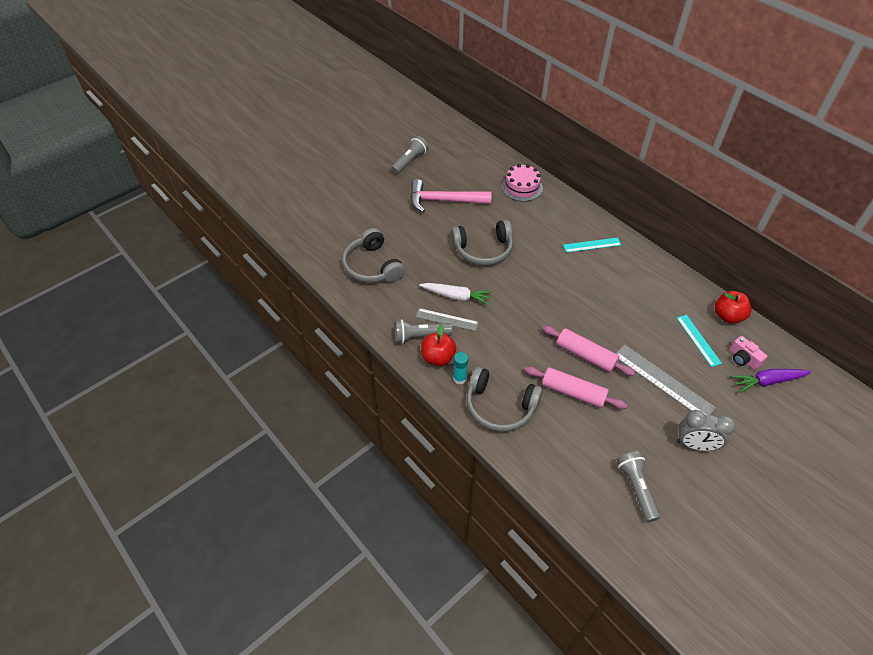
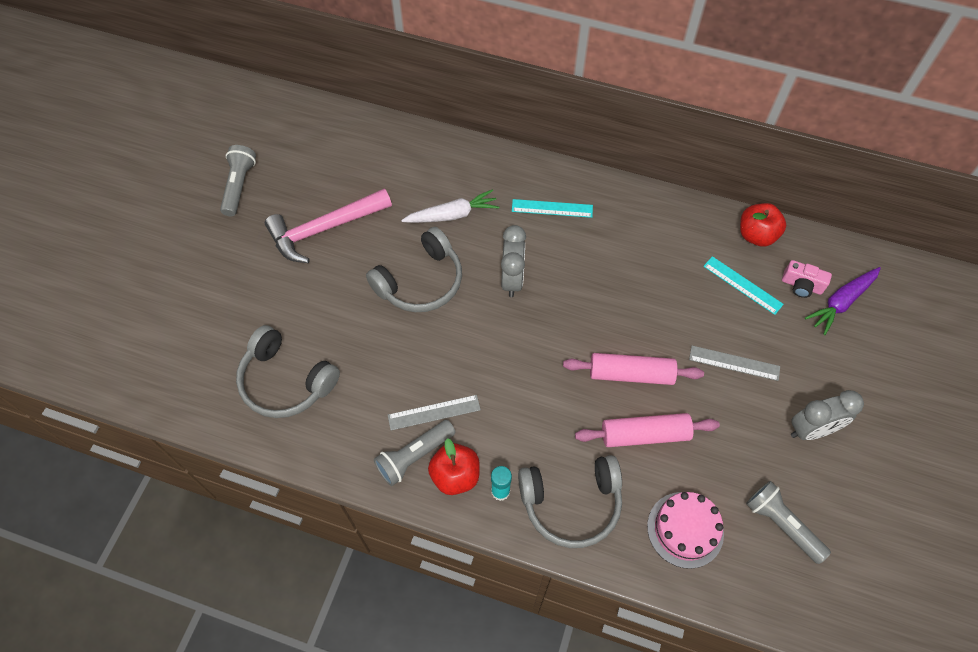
camera: 30 degrees left, 10 degrees up
white carrot [419,283,493,305] -> white carrot moved to [401,189,499,223]
pink cake [502,164,543,202] -> pink cake moved to [647,492,724,569]
turquoise ruler [563,238,621,253] -> turquoise ruler turned 45 degrees clockwise [512,199,593,218]
grey ruler [616,344,716,415] -> grey ruler [689,346,780,381], size x0.63
none -> grey clock [501,225,526,297]

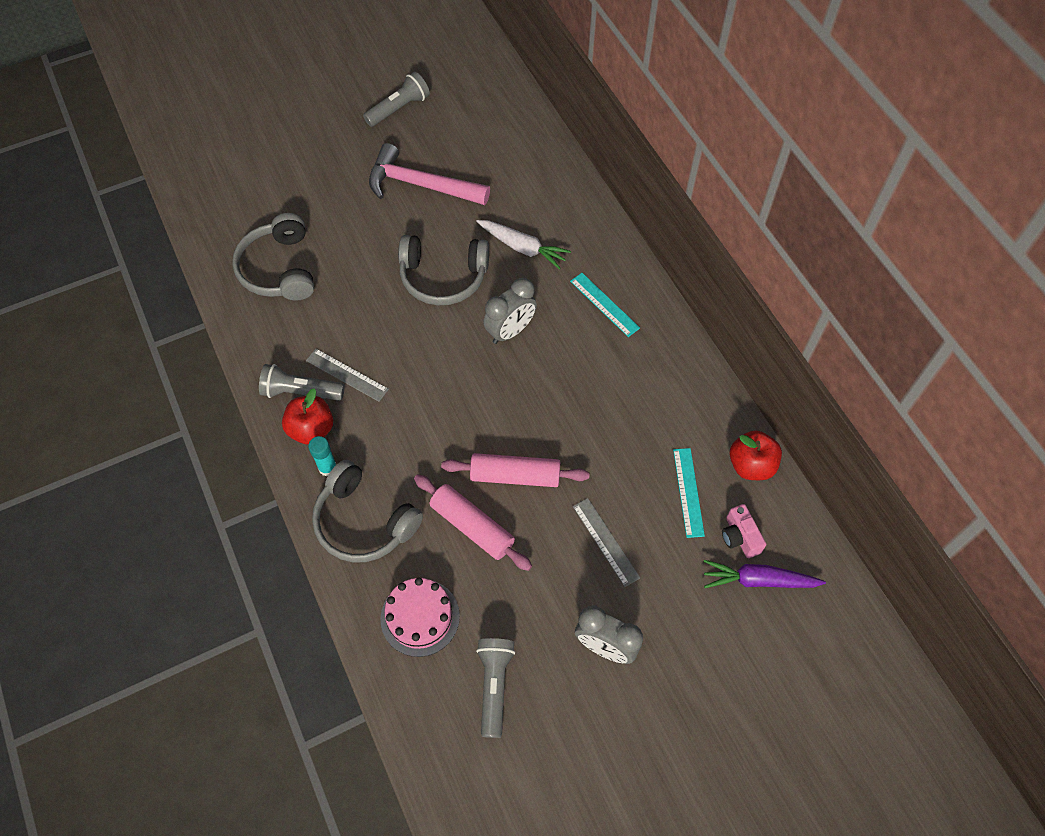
camera: 45 degrees right, 0 degrees up
pink rolling pin [563,353,704,385] -> pink rolling pin turned 45 degrees counterclockwise [441,453,590,487]

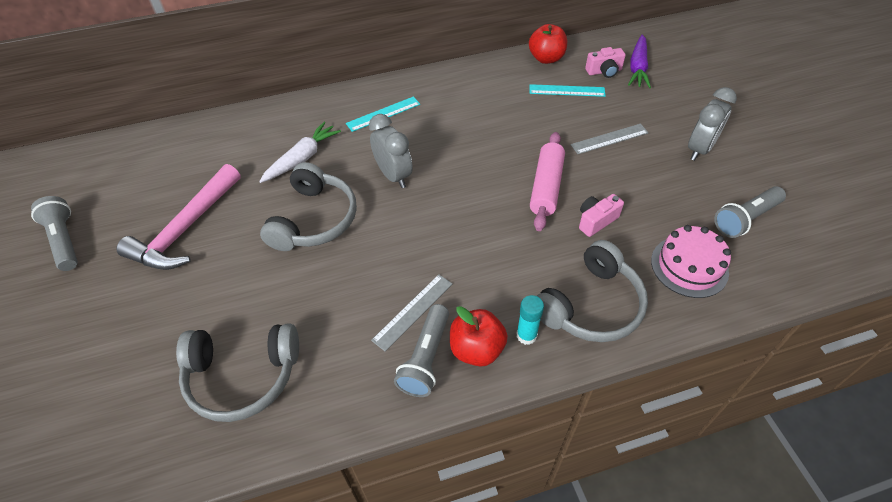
camera: 80 degrees left, 10 degrees down
pink rolling pin [414,474,532,571] -> pink camera [579,194,624,237]
grey flashlight [476,638,515,738] -> grey flashlight turned 45 degrees counterclockwise [714,186,786,238]

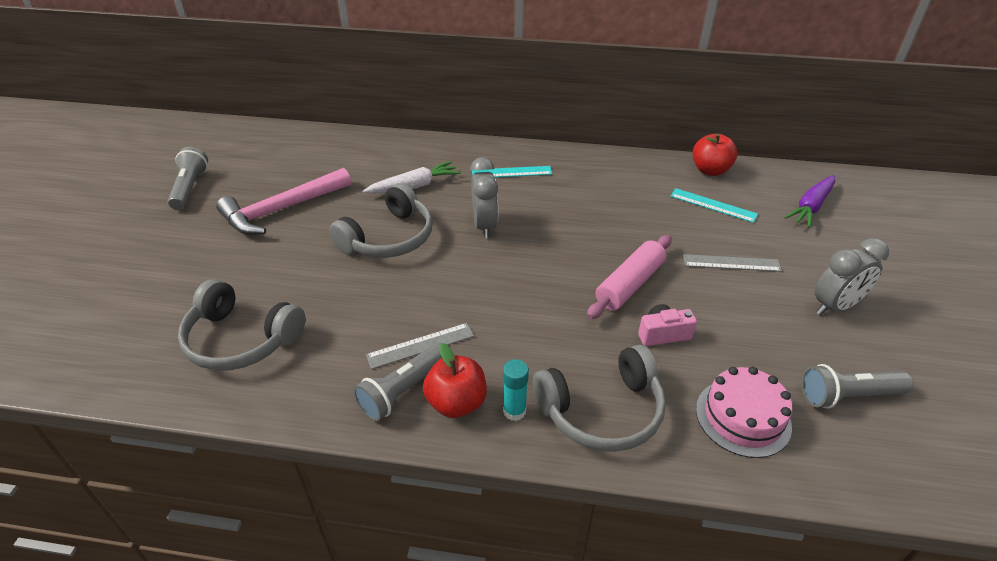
camera: 25 degrees right, 10 degrees down
pink camera [585,47,626,78] -> none

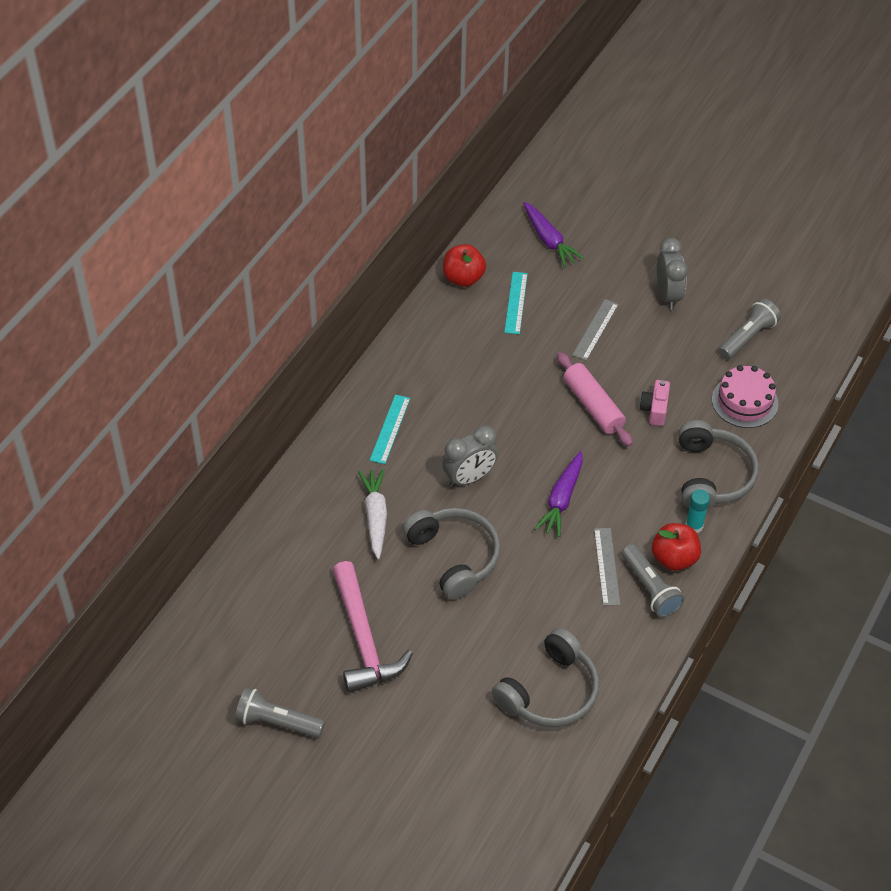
camera: 70 degrees left, 10 degrees up
grey clock [470,157,498,238] -> grey clock turned 135 degrees clockwise [442,425,498,487]
turquoise ruler [670,188,758,223] -> turquoise ruler turned 45 degrees counterclockwise [504,272,528,334]
grey flashlight [801,364,913,409] -> grey flashlight turned 150 degrees counterclockwise [718,299,781,360]
none -> purple carrot [535,451,583,537]

